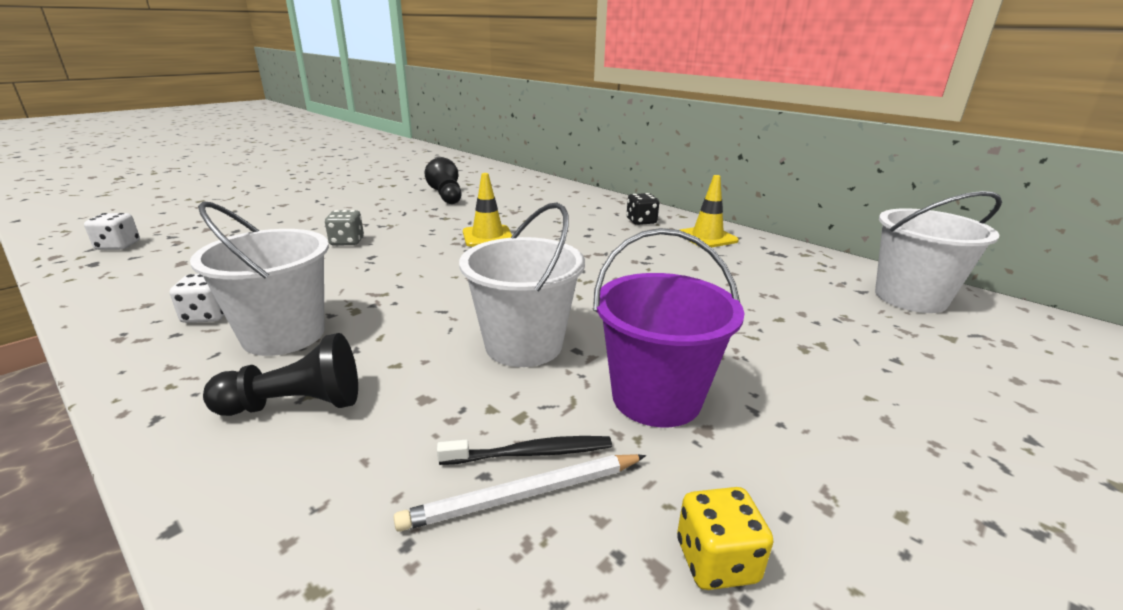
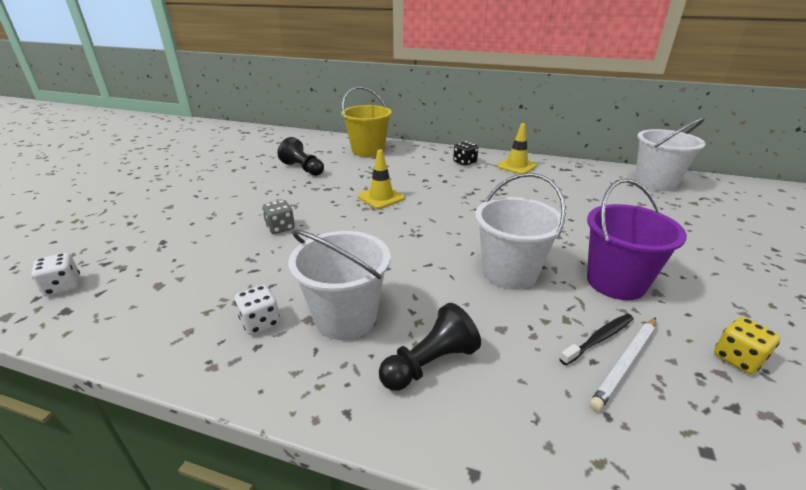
camera: 25 degrees left, 5 degrees up
none -> yellow bucket [341,87,392,157]

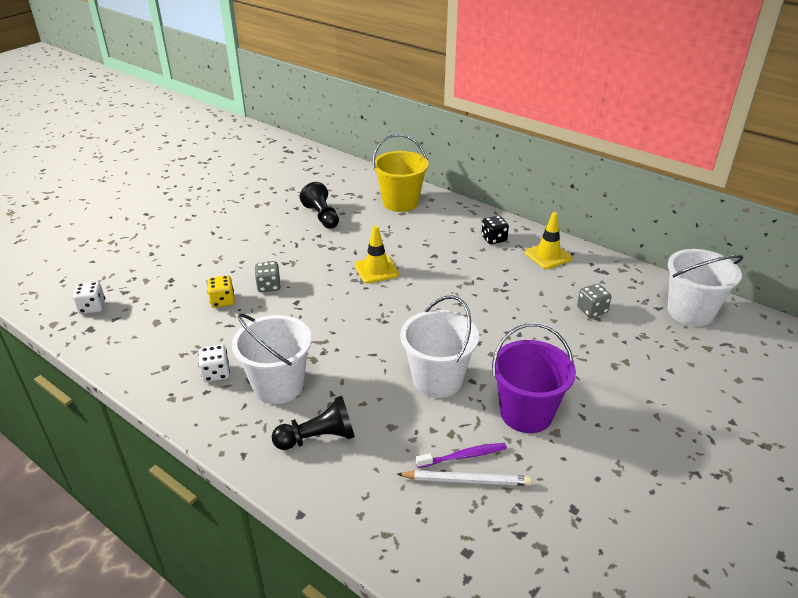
camera: 20 degrees right, 5 degrees up
black toothbrush [559,314,634,365] -> purple toothbrush [416,443,507,468]
white pencil [589,317,656,411] -> white pencil turned 150 degrees counterclockwise [397,470,532,486]
yellow dice [714,317,781,374] -> yellow dice moved to [207,275,235,308]
none -> grey dice [577,284,611,318]

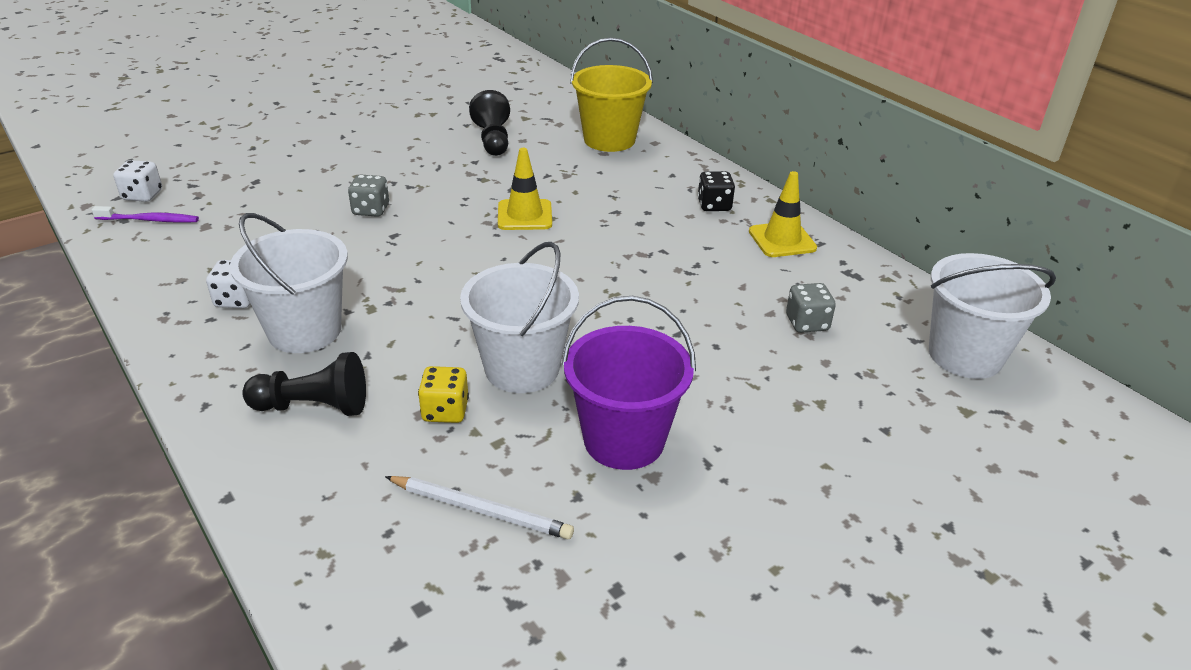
camera: 15 degrees right, 0 degrees up
yellow dice [207,275,235,308] -> yellow dice moved to [418,366,469,423]
purple toothbrush [416,443,507,468] -> purple toothbrush moved to [92,206,199,223]

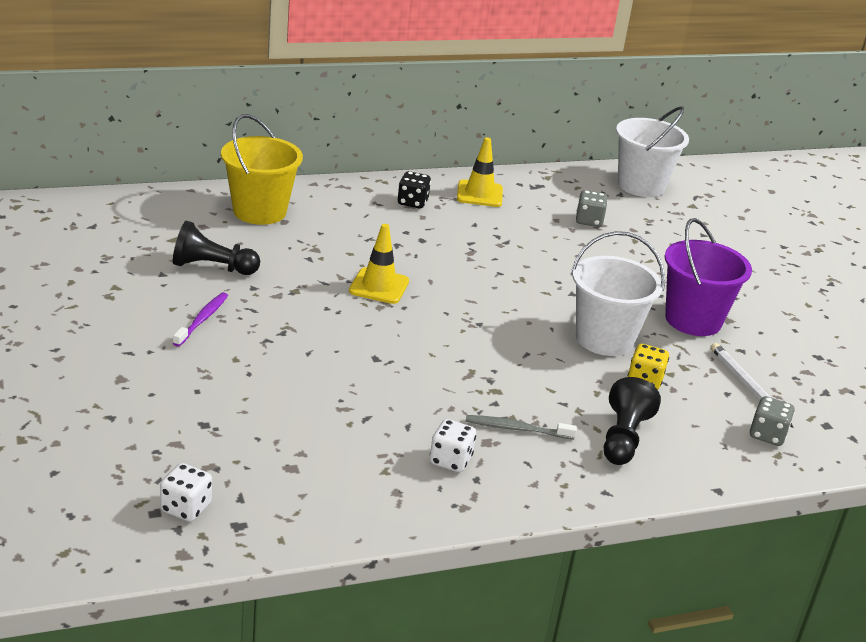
camera: 75 degrees left, 5 degrees down
purple toothbrush [92,206,199,223] -> purple toothbrush moved to [173,292,228,347]
white bucket [230,213,348,353] -> grey toothbrush [466,415,577,439]
grey dice [348,174,389,217] -> grey dice moved to [750,396,795,446]
white pencil [385,476,574,539] -> white pencil turned 60 degrees counterclockwise [711,343,794,428]

